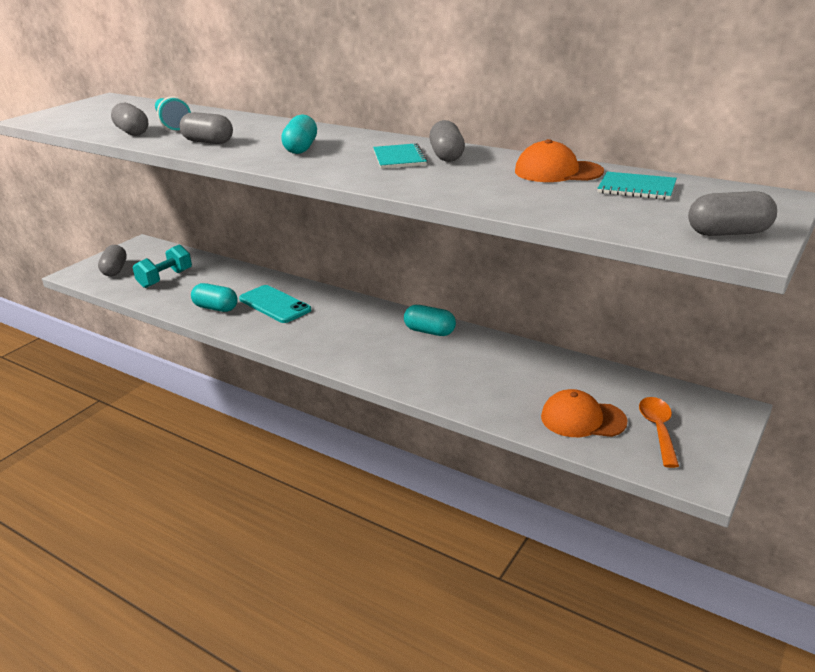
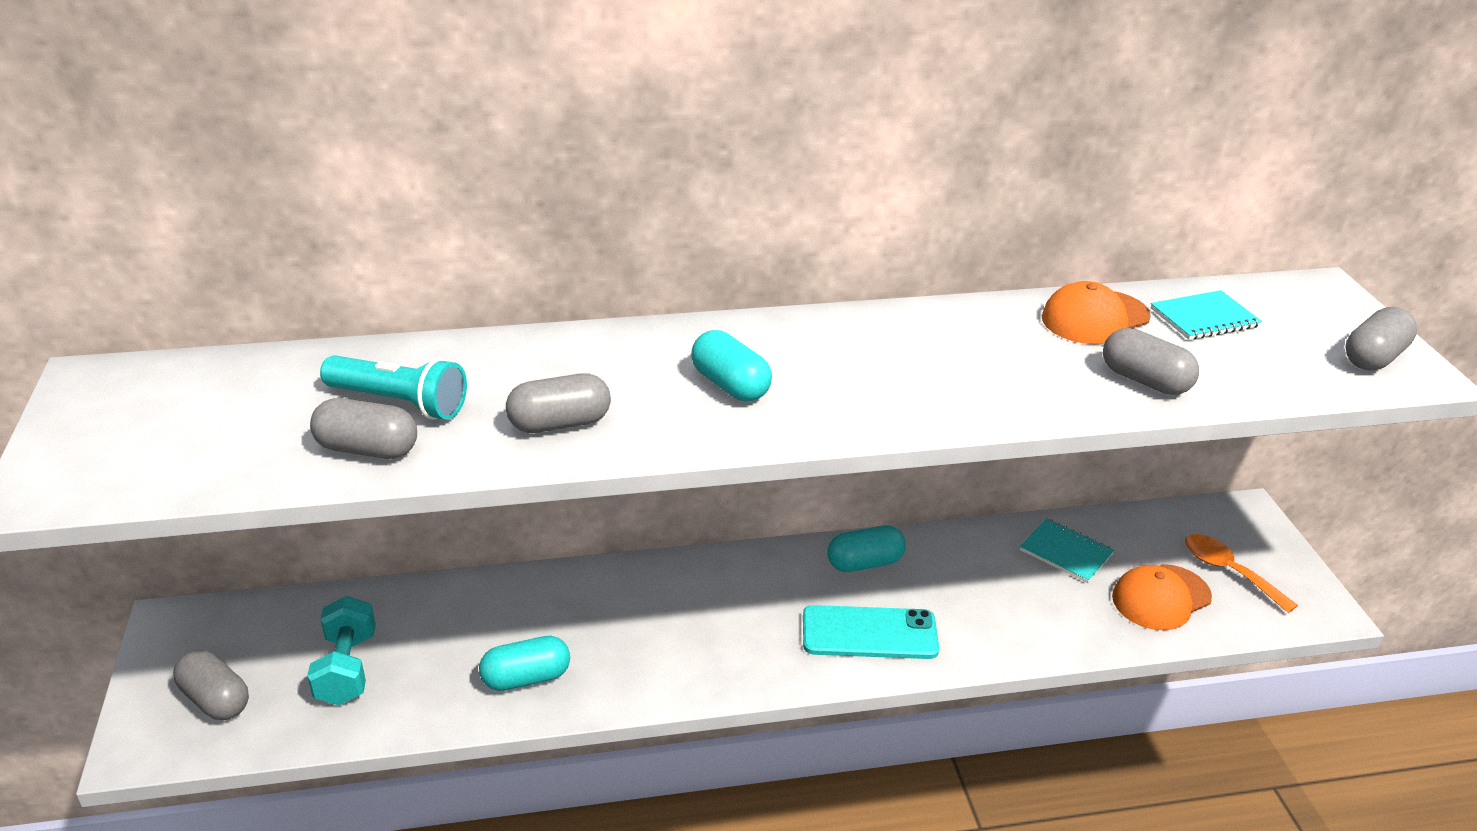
camera: 45 degrees left, 5 degrees up
turquoise phone [239,285,311,323] -> turquoise phone moved to [803,605,939,659]
turquoise notebook [373,143,428,169] -> turquoise notebook moved to [1020,518,1114,583]
grey capsule [429,120,465,162] -> grey capsule moved to [1103,328,1199,395]

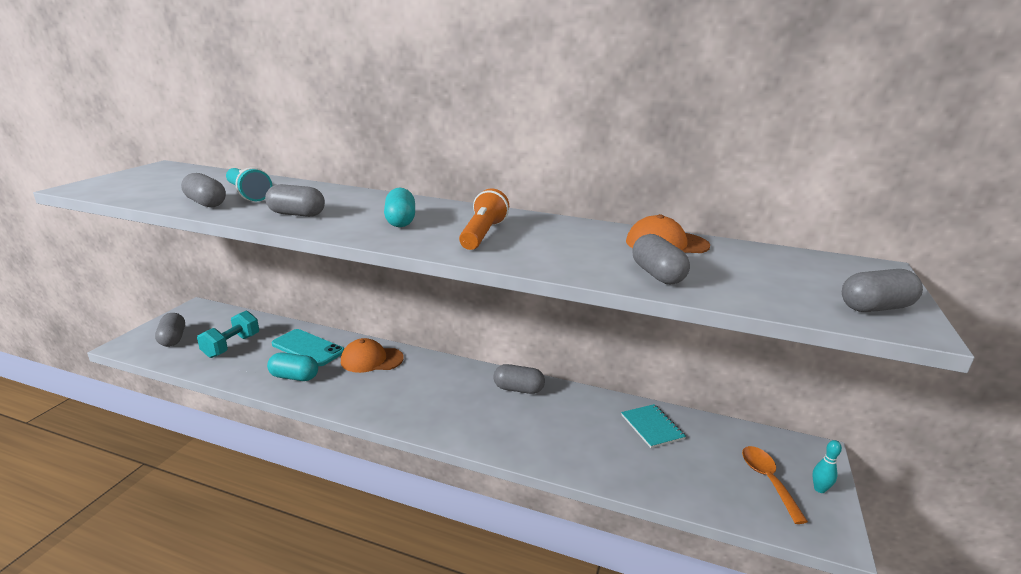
camera: 30 degrees right, 10 degrees down
turquoise phone [803,605,939,659] -> turquoise phone moved to [272,329,344,366]
turquoise capsule [827,525,906,572] -> grey capsule [493,364,545,394]
orange cap [1112,564,1212,630] -> orange cap moved to [341,338,404,373]
turquoise notebook [1151,290,1262,340] -> none
none -> orange flashlight [459,189,509,250]
none -> turquoise bowling pin [812,440,842,493]

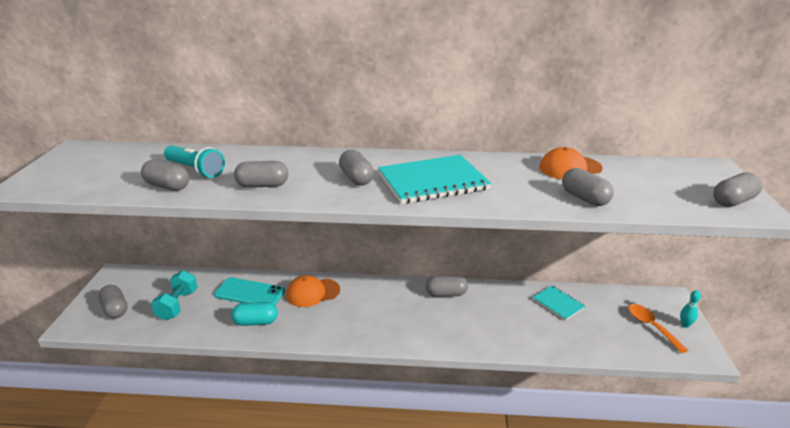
camera: 15 degrees left, 5 degrees up
turquoise capsule [384,188,415,227] -> grey capsule [339,150,374,186]
orange flashlight [459,189,509,250] -> turquoise notebook [378,155,491,204]

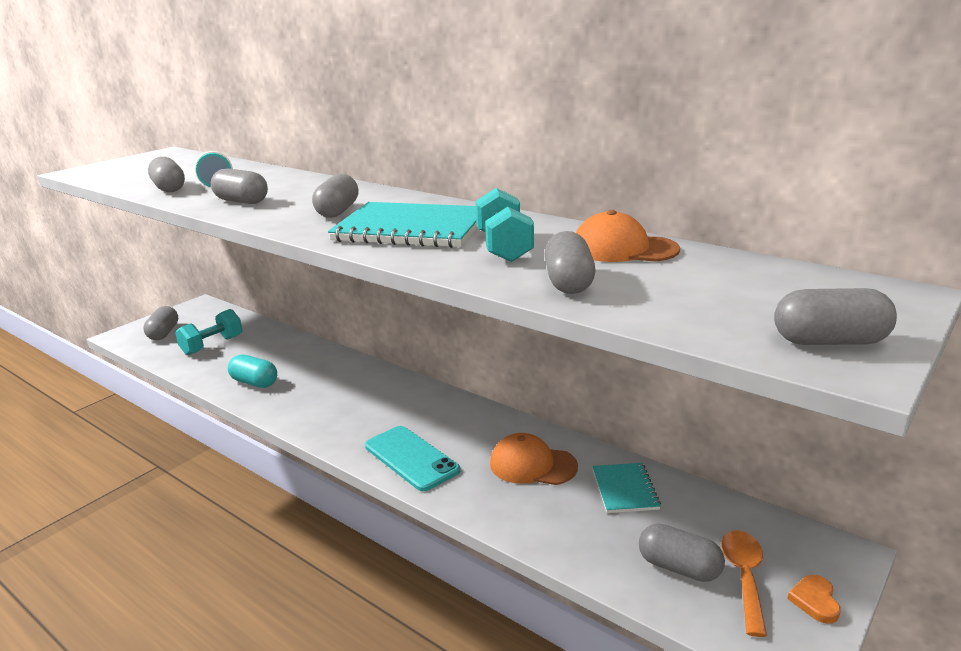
camera: 35 degrees right, 5 degrees down
turquoise phone [214,277,285,305] -> turquoise phone moved to [365,426,460,491]
orange cap [286,275,340,307] -> orange cap moved to [490,433,578,485]
grey capsule [426,275,468,297] -> grey capsule moved to [639,523,725,582]
turquoise bowling pin [680,290,701,328] -> orange heart [787,575,841,624]
none -> turquoise dumbbell [475,188,534,262]

